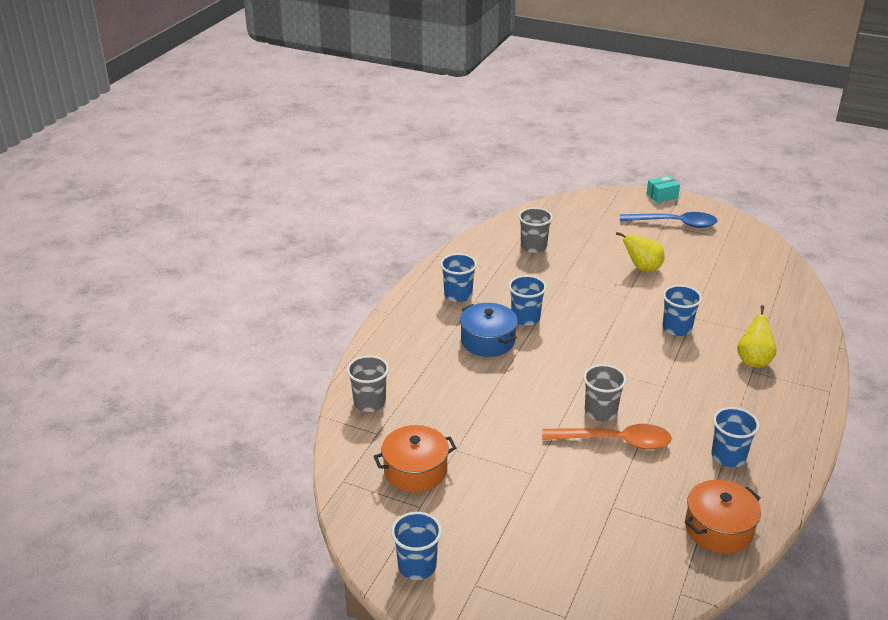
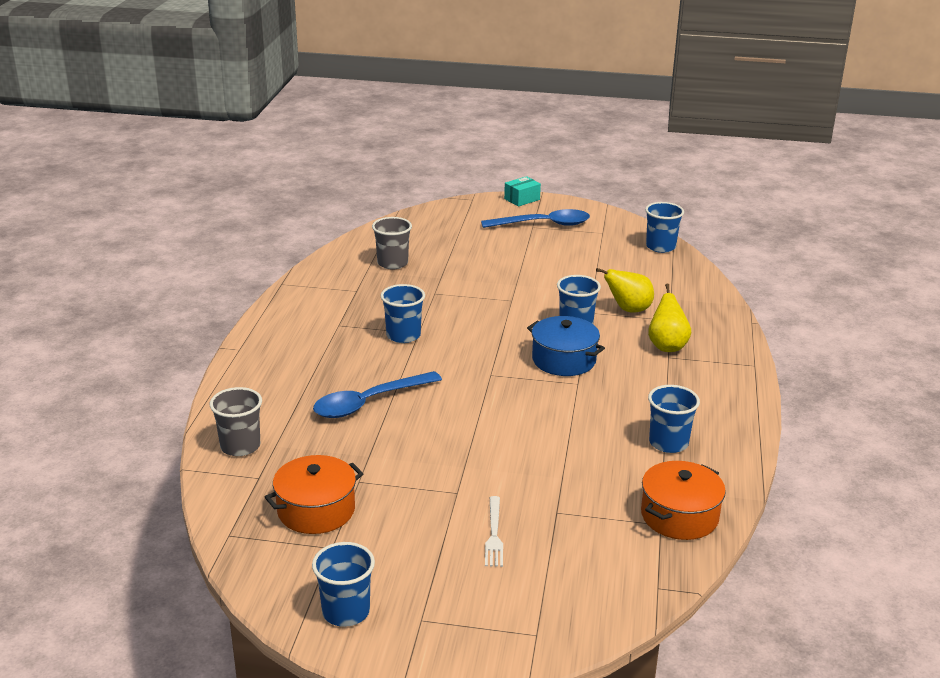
camera: 15 degrees left, 5 degrees down
blue cup [440,253,477,302] -> blue cup moved to [645,202,684,253]
blue pot [460,303,518,357] -> blue pot moved to [527,316,605,376]
orange spoon [542,424,672,449] -> none
grey cup [583,364,627,421] -> none
yellow pear [616,232,665,272] -> yellow pear moved to [596,268,654,312]
none -> blue spoon [313,371,442,418]
none -> white fork [485,496,503,567]

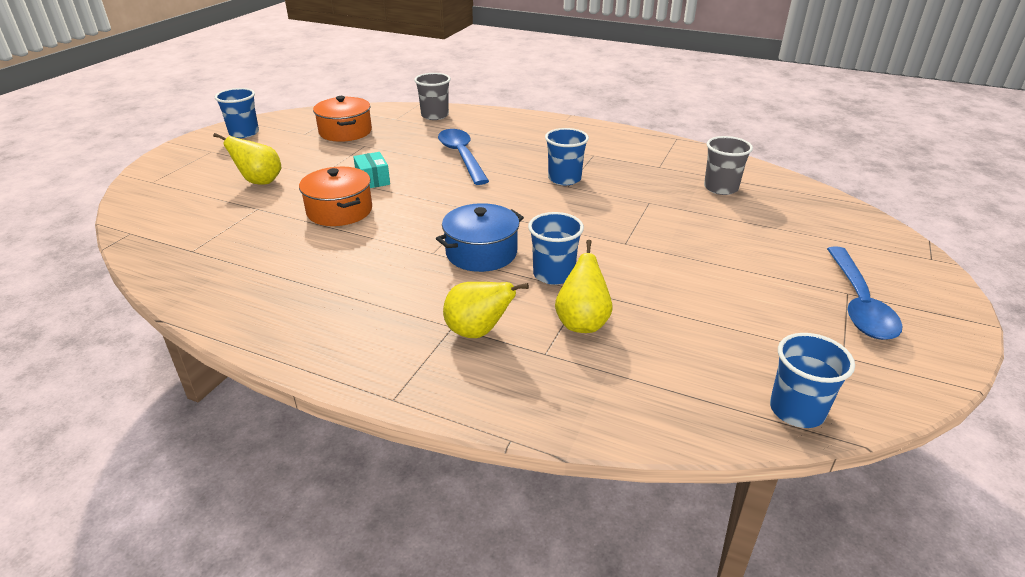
camera: 105 degrees right, 5 degrees up
white fork [485,496,503,567] -> yellow pear [213,133,282,185]
turquoise box [504,176,541,207] -> turquoise box moved to [353,152,390,188]
orange pot [641,461,726,540] -> orange pot moved to [299,167,372,226]
blue cup [648,385,700,453] -> none

